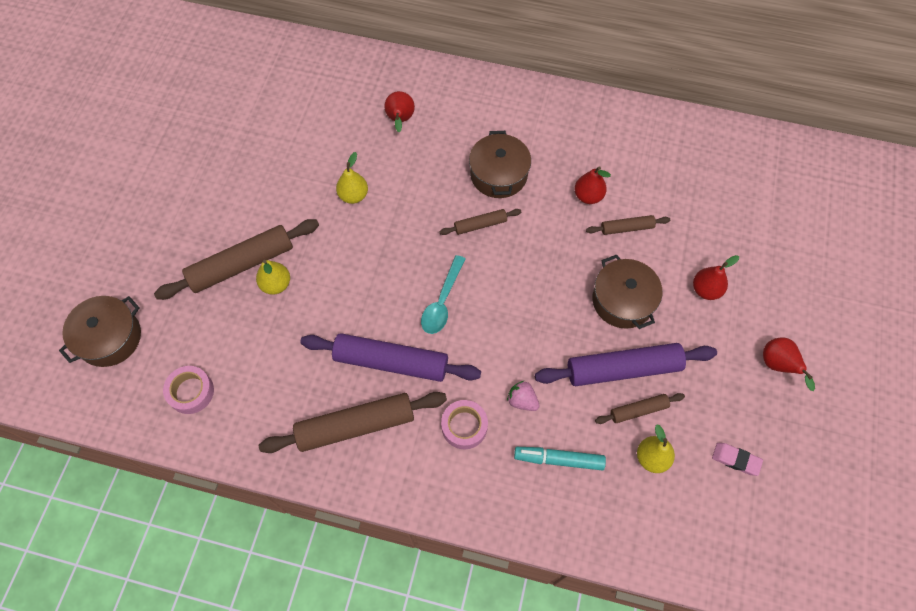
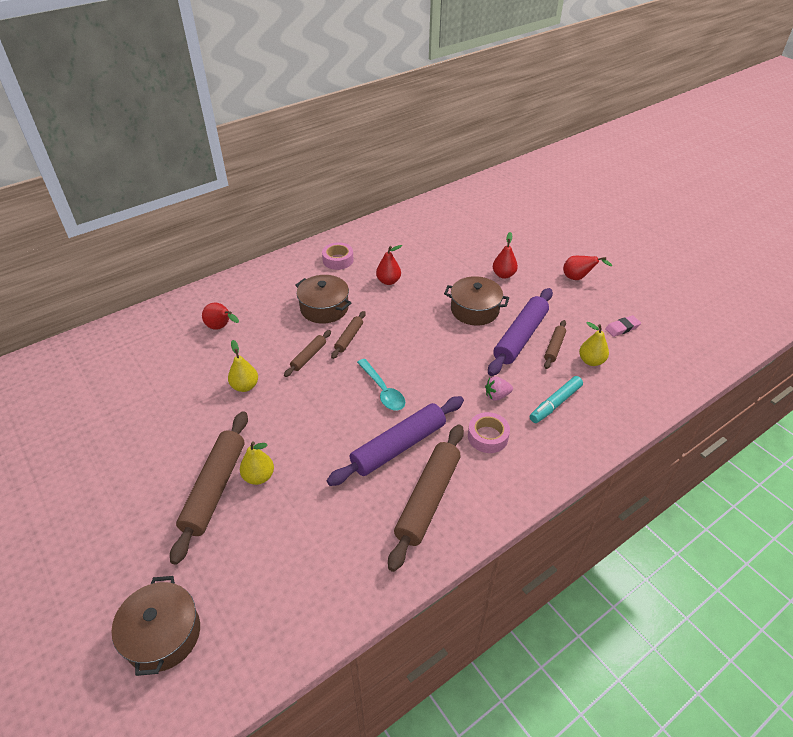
camera: 50 degrees left, 20 degrees down
pink tape [163,366,214,414] -> pink tape moved to [322,242,354,270]
brown rolling pin [586,215,670,235] -> brown rolling pin moved to [284,330,331,377]

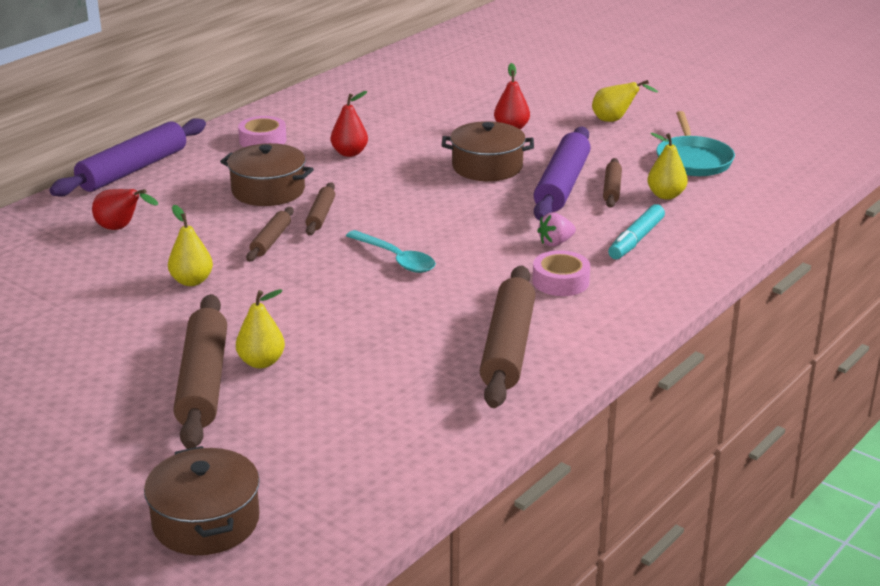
camera: 15 degrees left, 15 degrees down
purple rolling pin [327,396,464,486] -> purple rolling pin moved to [49,118,206,197]
red pear [563,256,612,280] -> yellow pear [592,80,658,122]
pink eraser [605,315,641,337] -> turquoise pan [656,111,735,176]

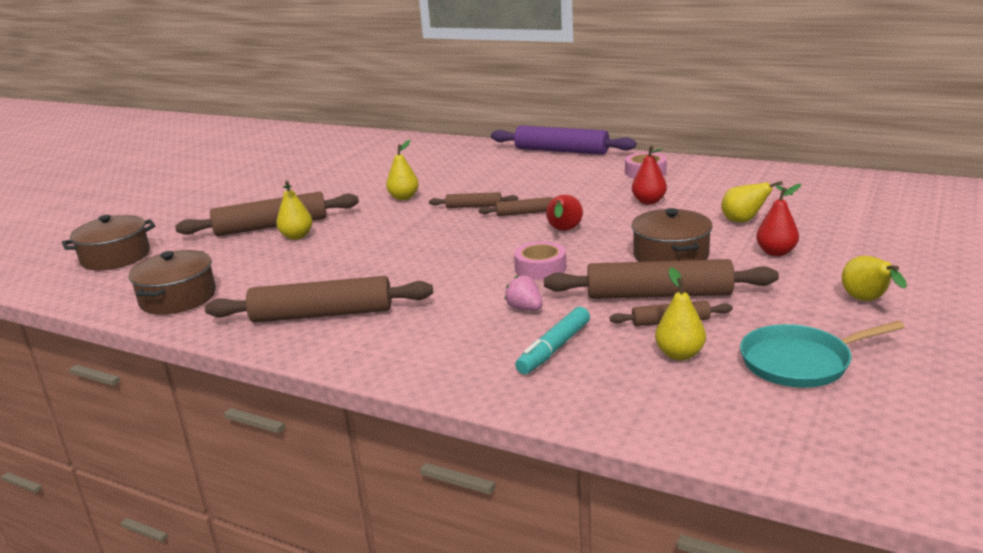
camera: 80 degrees right, 5 degrees down
red pear [92,189,158,230] -> red pear moved to [546,195,583,231]
brown pot [220,143,314,206] -> brown pot moved to [128,250,216,315]
turquoise spoon [346,230,436,273] -> none
pink tape [532,250,590,296] -> pink tape moved to [514,242,566,280]
purple rolling pin [534,127,591,221] -> brown rolling pin [544,259,779,299]
turquoise marker [608,204,665,259] -> turquoise marker turned 75 degrees counterclockwise [515,307,590,374]
none -> yellow pear [721,181,793,222]

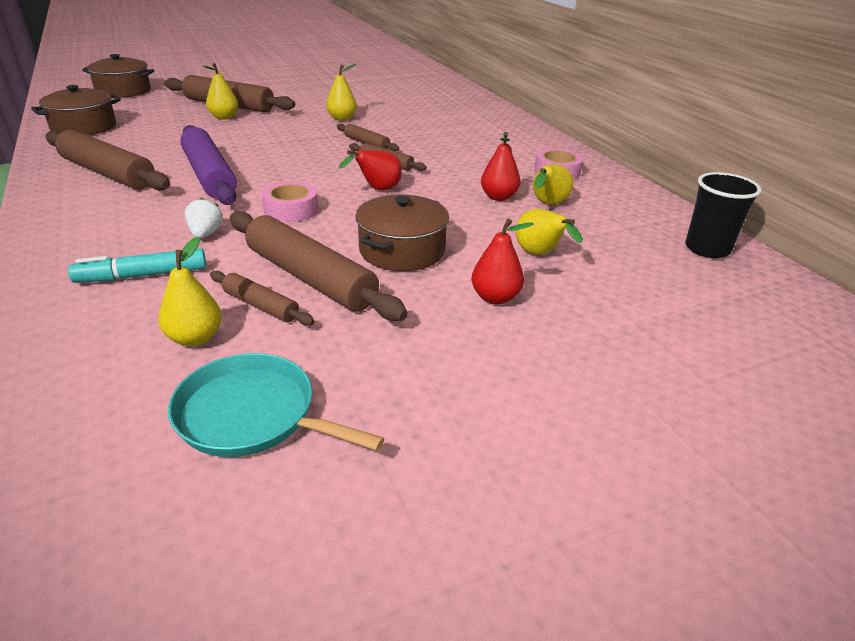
camera: 35 degrees right, 10 degrees up
purple rolling pin [491,125,636,155] -> purple rolling pin moved to [180,125,237,205]
pink strawberry [504,275,542,310] -> white strawberry [184,198,223,238]
yellow pear [842,256,907,301] -> yellow pear moved to [533,164,573,204]
none -> black cup [685,172,762,258]

